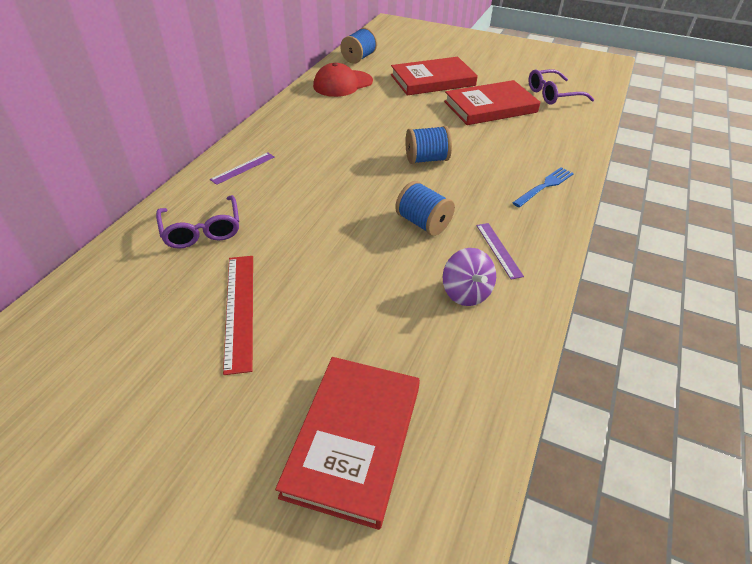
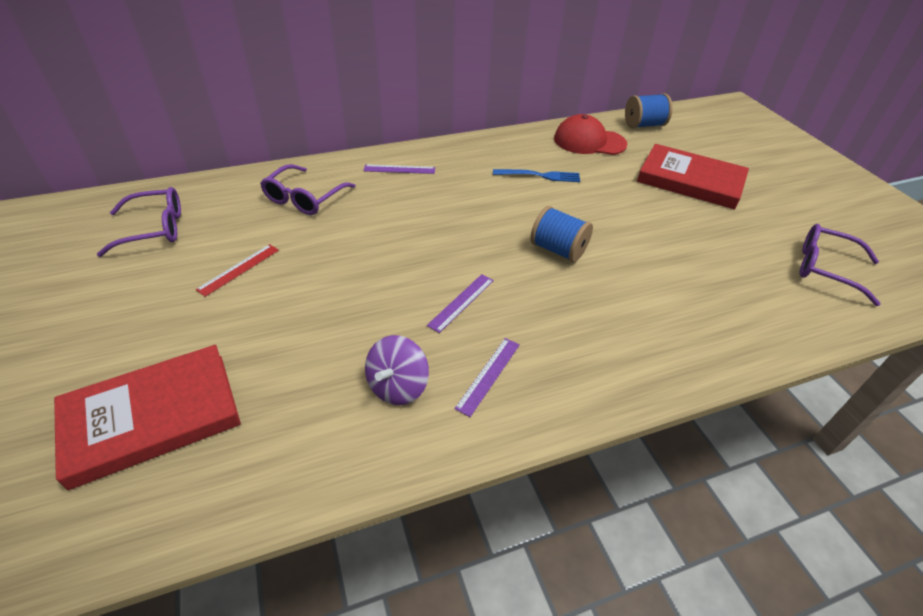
camera: 45 degrees right, 0 degrees up
red ruler [223,256,253,375] -> red ruler [196,244,279,297], size x0.60
blue spool [395,181,455,236] -> purple ruler [427,274,494,333]
red book [444,80,540,125] -> none
blue fork [512,167,574,207] -> blue fork moved to [493,169,580,182]
none -> purple glasses [97,187,181,257]

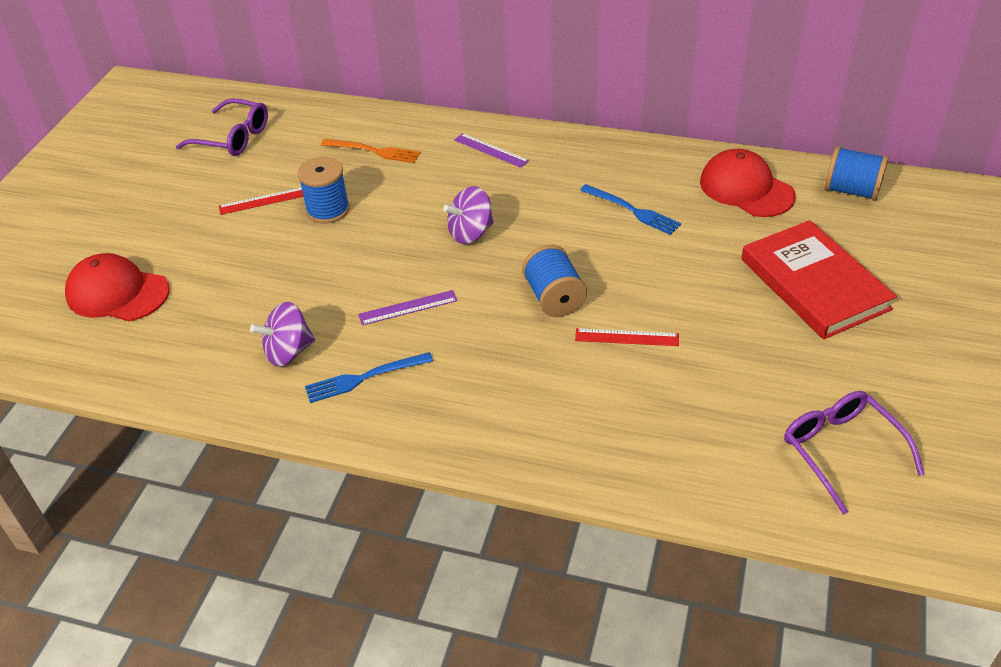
camera: 40 degrees right, 0 degrees up
red book [54,345,241,490] -> red cap [65,253,170,321]
purple glasses [260,164,356,215] -> orange fork [321,139,420,163]
purple ruler [454,338,520,417] -> blue fork [305,352,433,403]
none -> blue spool [297,157,350,224]
none -> purple spinning top [443,186,494,244]
none -> red ruler [575,328,679,346]

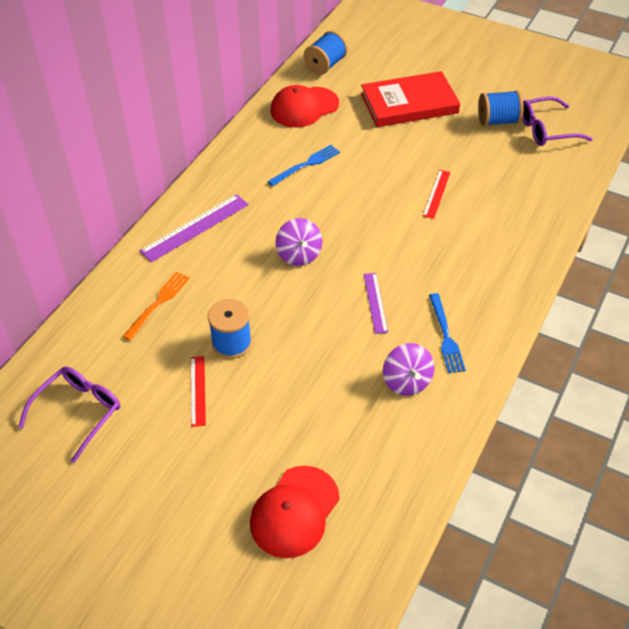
camera: 80 degrees left, 5 degrees up
purple ruler [454,133,529,168] -> purple ruler [140,194,249,262], size x1.66
blue spool [522,245,587,317] -> blue spool moved to [478,90,524,126]

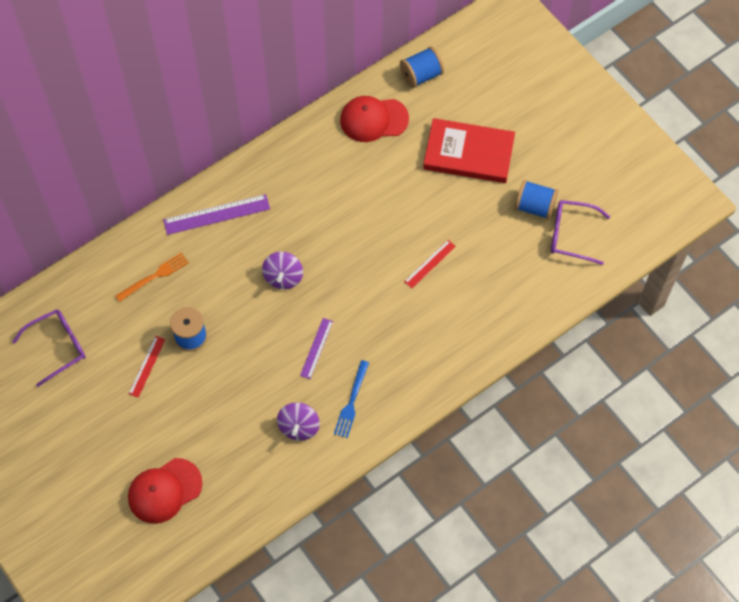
camera: 25 degrees right, 15 degrees up
blue fork [268,145,340,186] -> none

